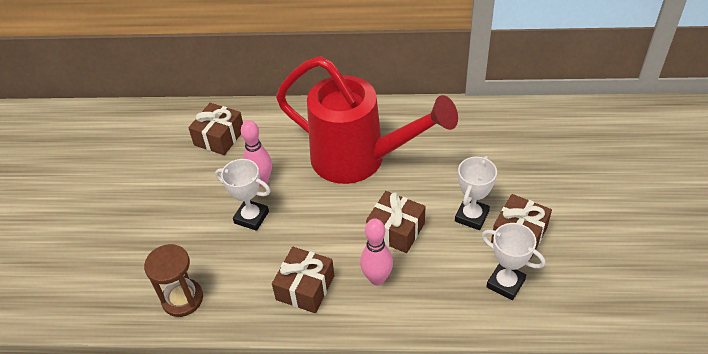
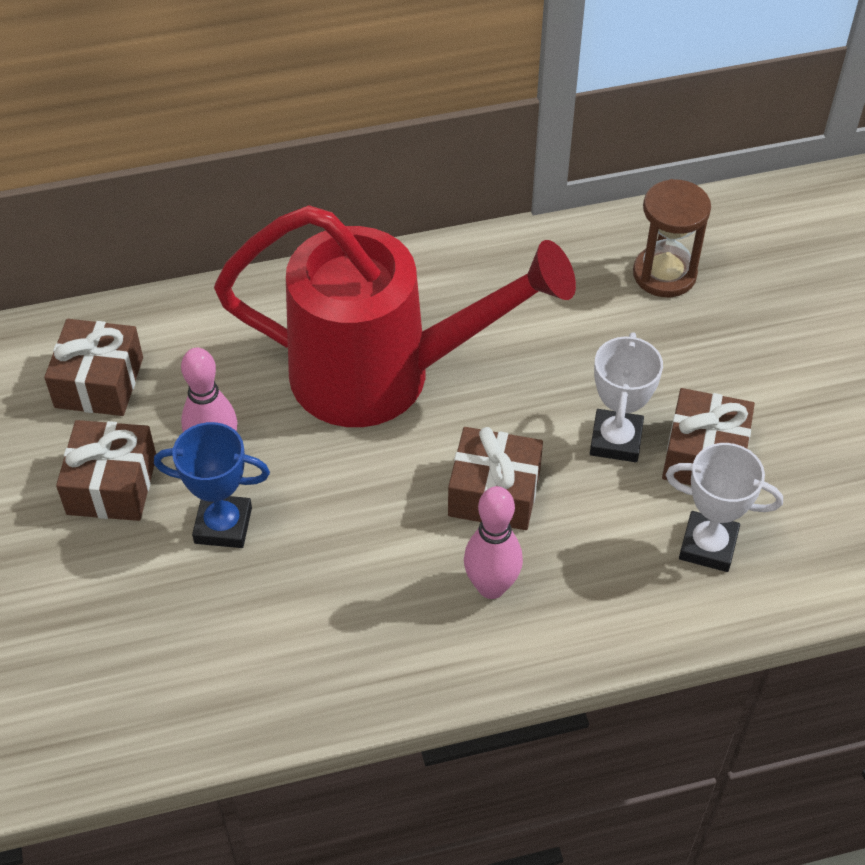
camera: 20 degrees left, 5 degrees up
brown hourglass [144,244,203,317] -> brown hourglass moved to [633,179,711,297]
white trophy [215,159,270,231] -> blue trophy [154,422,270,548]
brown gift [272,247,334,313] -> brown gift moved to [56,420,156,521]

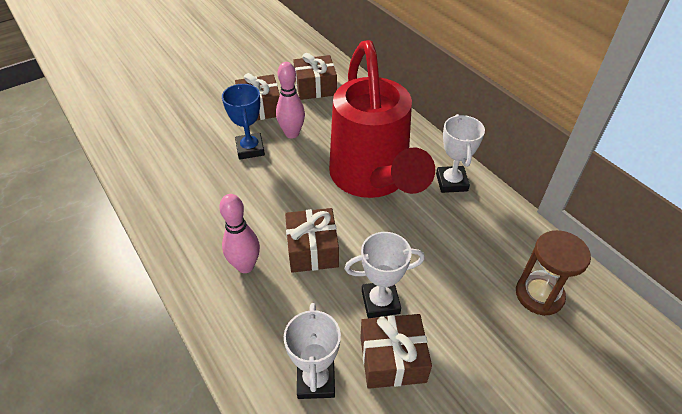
camera: 70 degrees right, 5 degrees down
none -> white trophy [436,114,485,193]

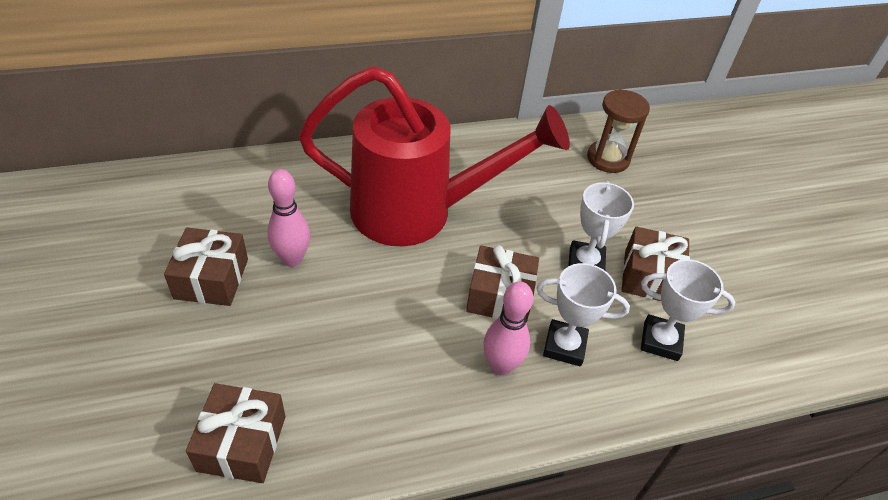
camera: 75 degrees left, 0 degrees up
blue trophy [222,84,265,160] -> none
brown gift [293,53,337,100] -> brown gift moved to [186,383,286,483]
white trophy [436,114,485,193] -> white trophy moved to [536,263,630,366]

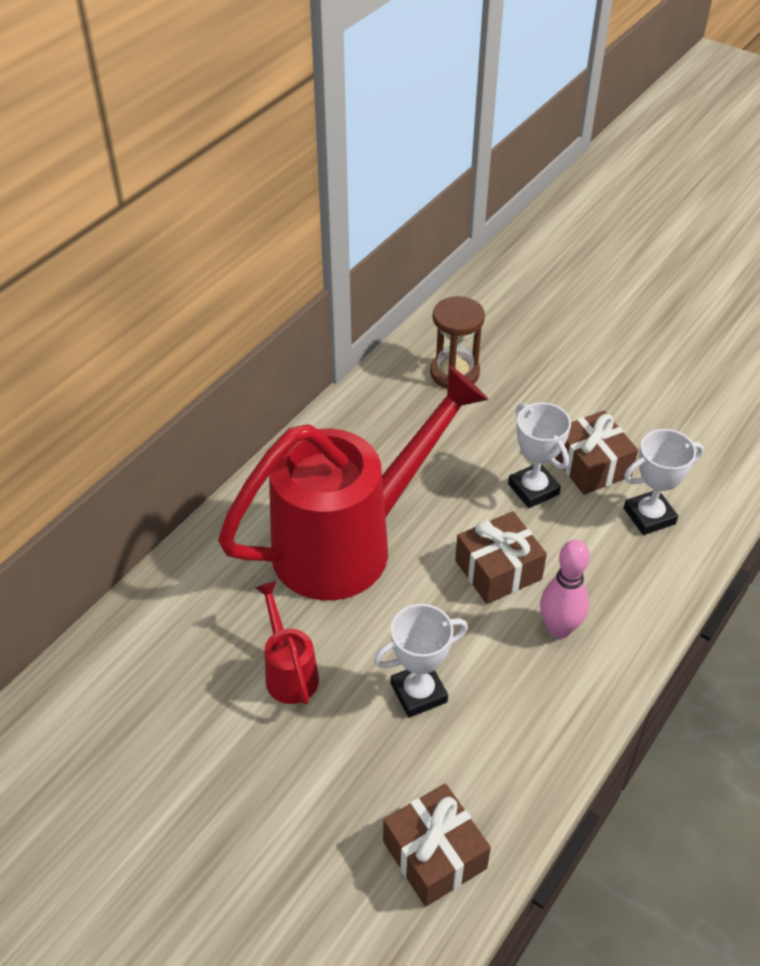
camera: 35 degrees left, 0 degrees up
brown gift [164,228,248,306] -> none
pink bowling pin [267,169,310,267] -> red watering can [255,581,319,704]
white trophy [536,263,630,366] -> white trophy moved to [374,604,468,717]

